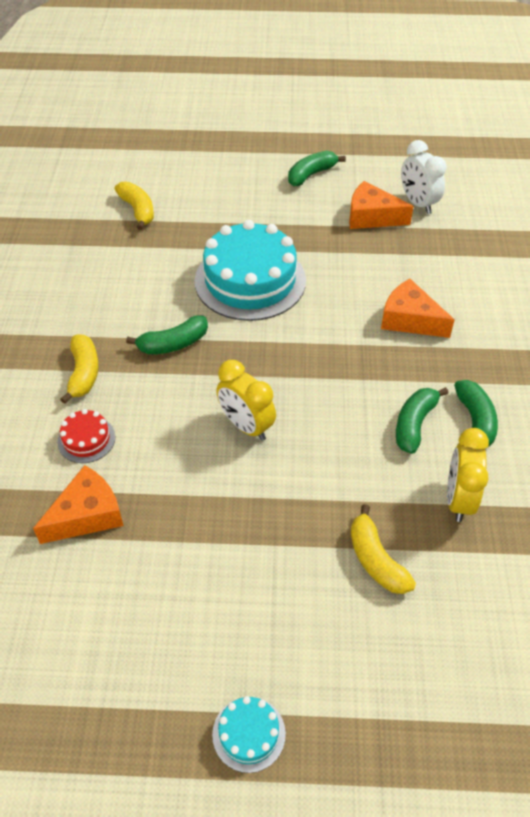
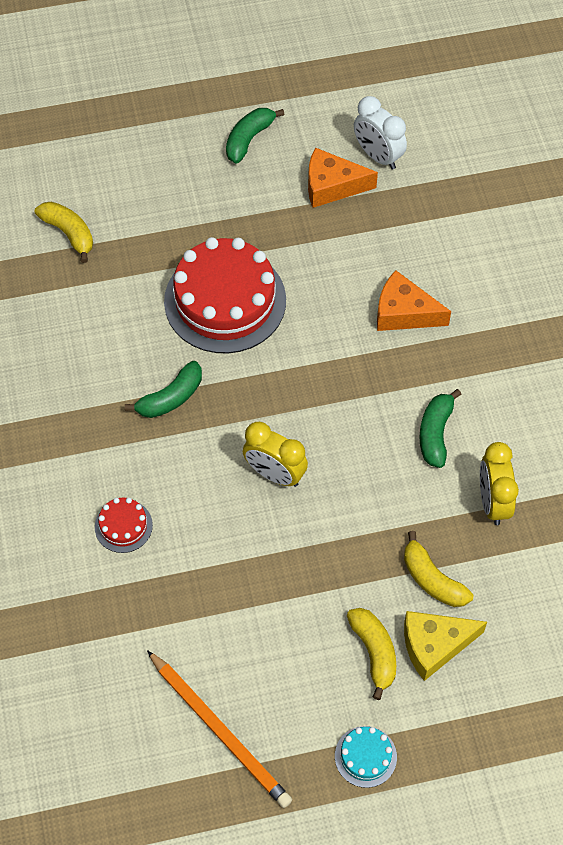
camera: 15 degrees left, 10 degrees up
orange cheese [33,465,124,544] -> none
yellow banana [60,334,99,404] -> yellow banana moved to [347,608,396,700]
turquoise cake [195,220,306,321] -> red cake [164,237,286,353]
green banana [454,380,498,447] -> none
none -> orange pencil [147,650,292,808]
none -> yellow cheese [404,611,487,681]

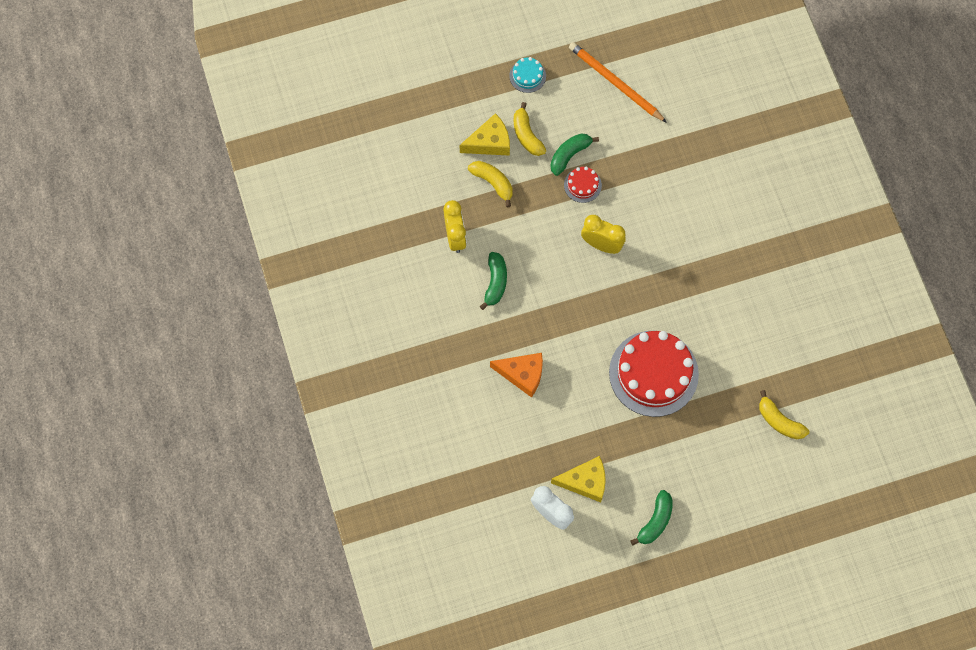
camera: 175 degrees right, 10 degrees up
red cake [95,498,153,553] -> red cake moved to [564,166,602,203]
green banana [125,361,202,418] -> green banana moved to [550,134,599,176]
orange cheese [308,148,378,208] -> yellow cheese [551,456,606,502]

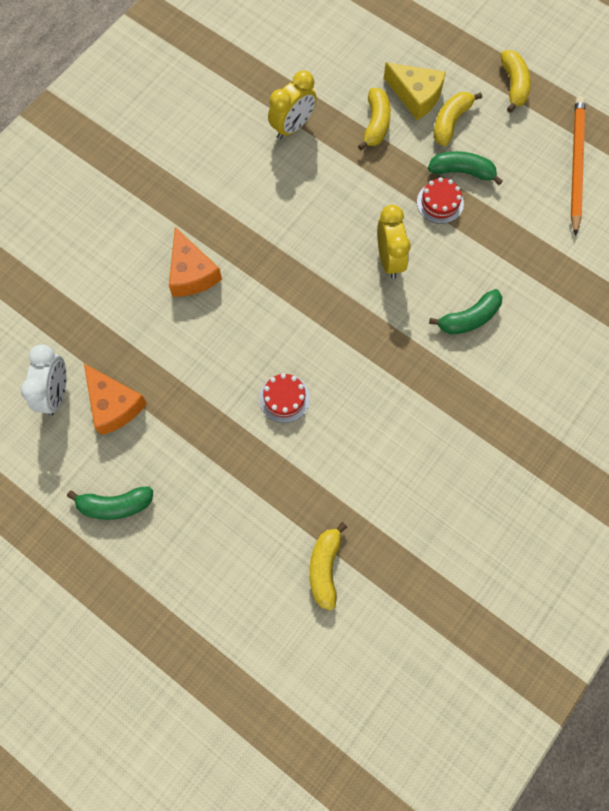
camera: 55 degrees right, 0 degrees up
green banana [480,252,507,310] -> green banana moved to [429,289,502,334]
turquoise cake [509,57,546,93] -> yellow banana [500,50,531,113]
yellow cheese [551,456,606,502] -> orange cheese [84,364,147,435]
red cake [609,331,699,417] -> red cake [259,373,310,423], size x0.44

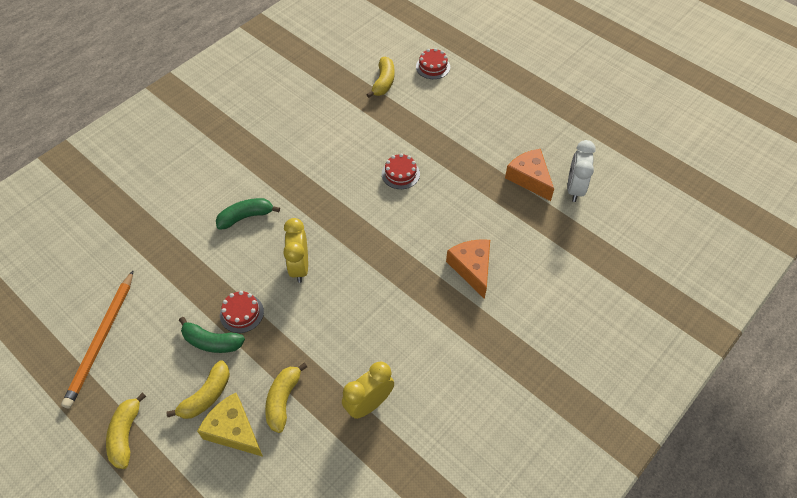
camera: 175 degrees left, 15 degrees down
green banana [67,486,153,520] -> none
none -> red cake [416,48,450,79]

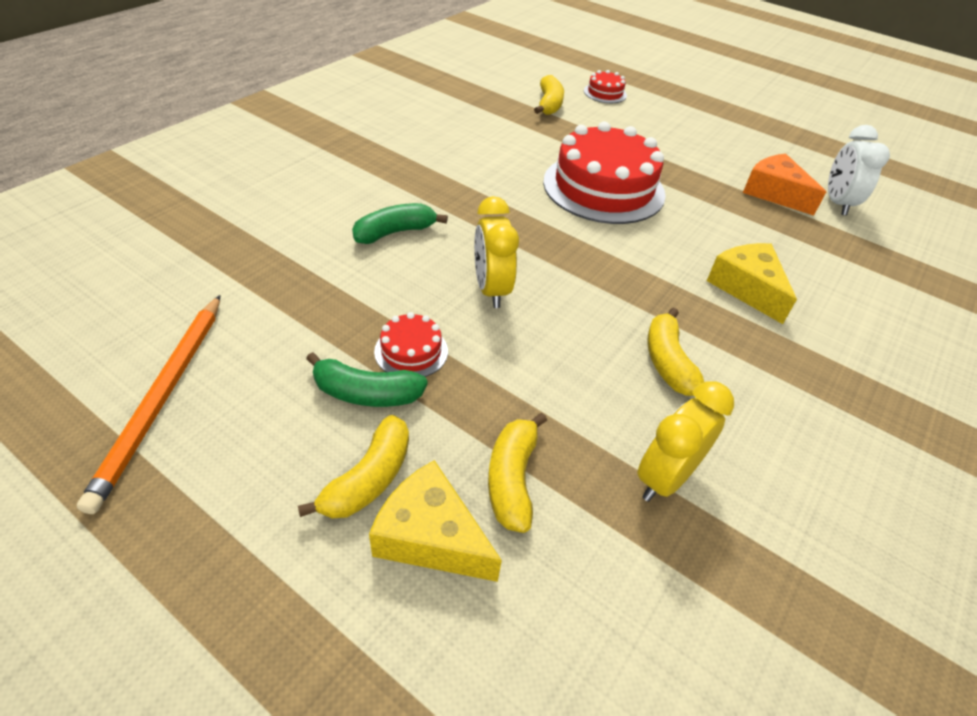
camera: 10 degrees left, 10 degrees down
yellow banana [106,392,146,469] -> yellow banana moved to [647,307,704,396]
red cake [382,153,420,189] -> red cake [543,122,666,224], size x2.28
orange cheese [446,239,490,299] -> yellow cheese [707,243,797,324]

